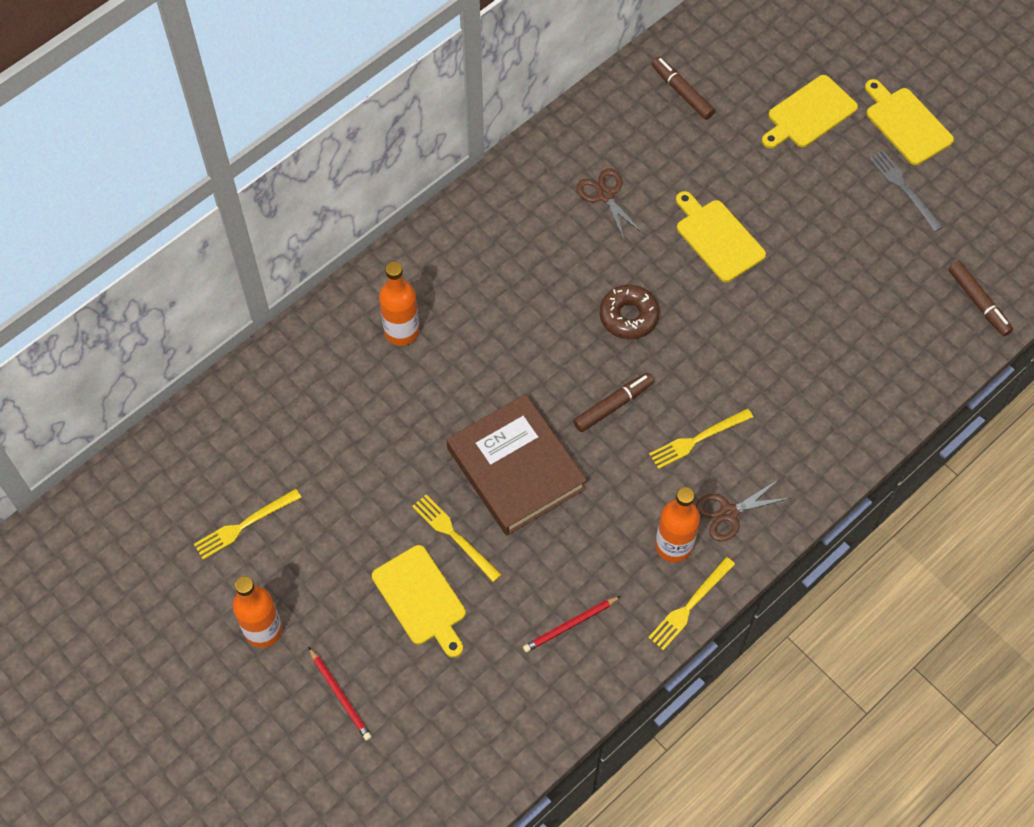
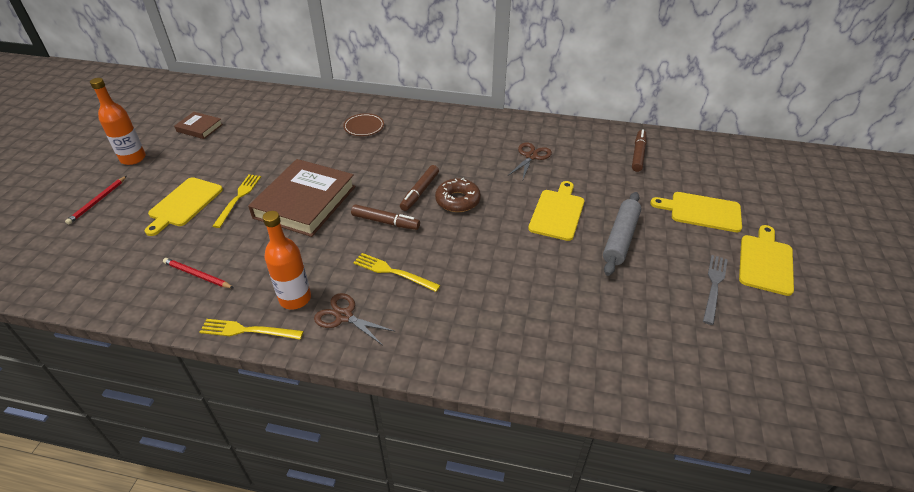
camera: 55 degrees right, 20 degrees down
yellow fork [194,489,302,560] -> brown book [174,112,223,139]
orange bottle [379,262,419,346] -> brown plate [343,113,384,136]
brown marker [948,261,1013,336] -> brown marker moved to [400,165,439,211]
none -> grey rolling pin [603,192,641,276]

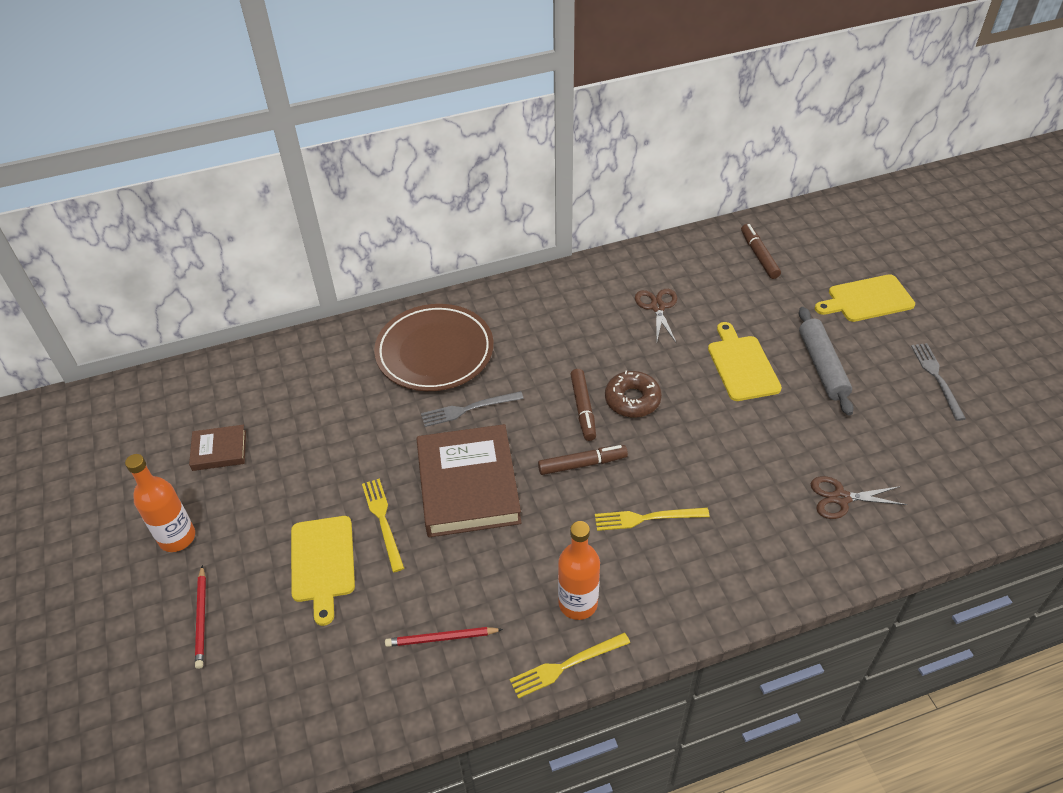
camera: 30 degrees left, 5 degrees up
brown scissors [314,293,396,345] -> brown scissors moved to [811,476,907,519]
brown plate [343,113,384,136] -> brown plate [374,304,494,391], size x2.12
yellow cutting board [739,225,794,296] -> none
none -> grey fork [421,391,524,427]

